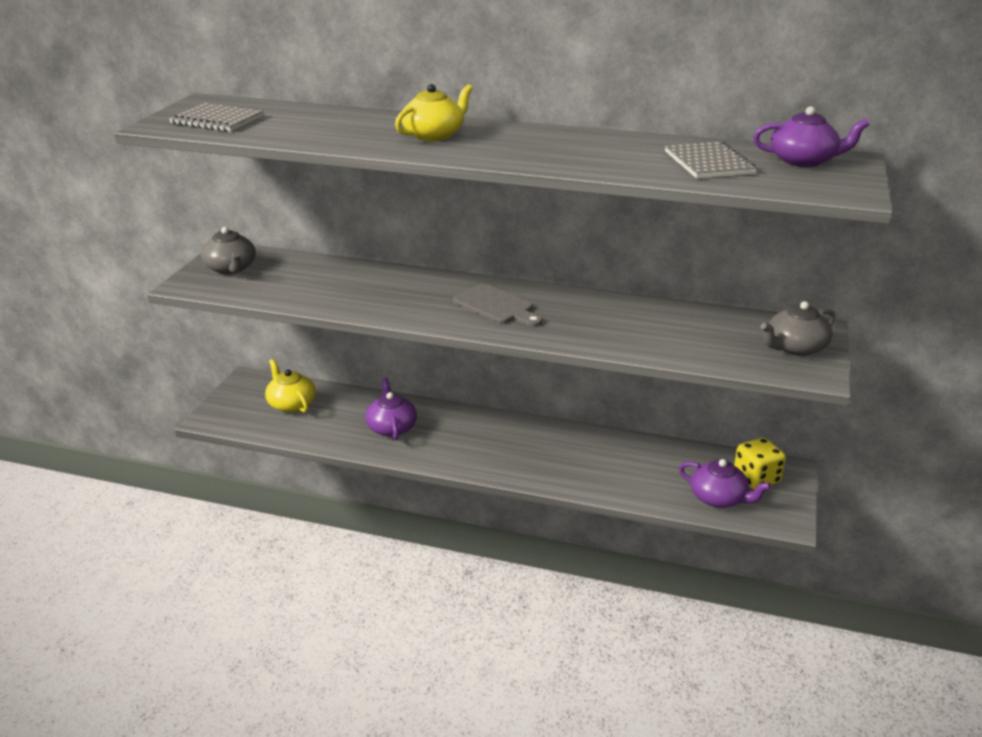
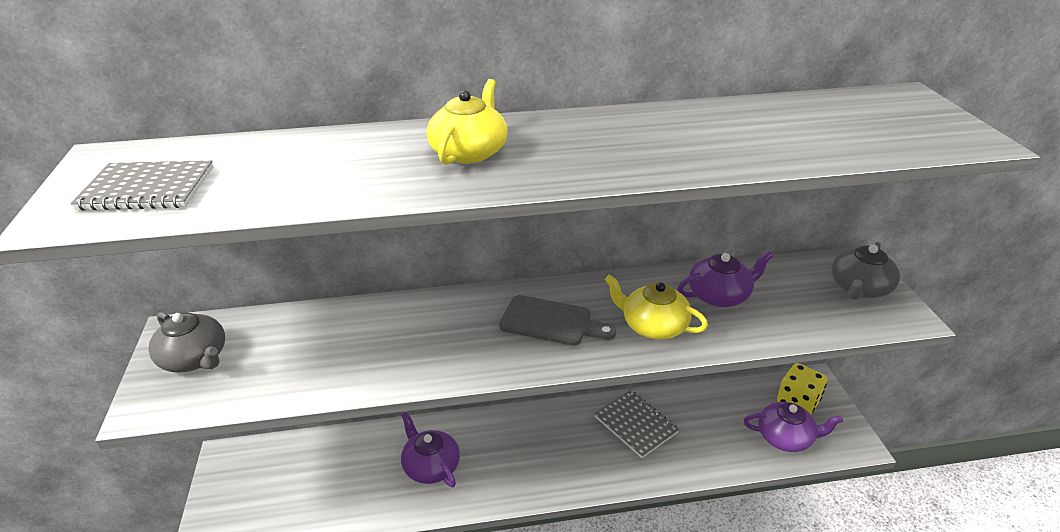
camera: 25 degrees left, 5 degrees up
yellow teapot [265,359,316,413] -> yellow teapot moved to [605,274,708,339]
grey notebook [665,141,757,178] -> grey notebook moved to [594,390,679,458]
purple teapot [753,106,869,167] -> purple teapot moved to [678,251,773,307]

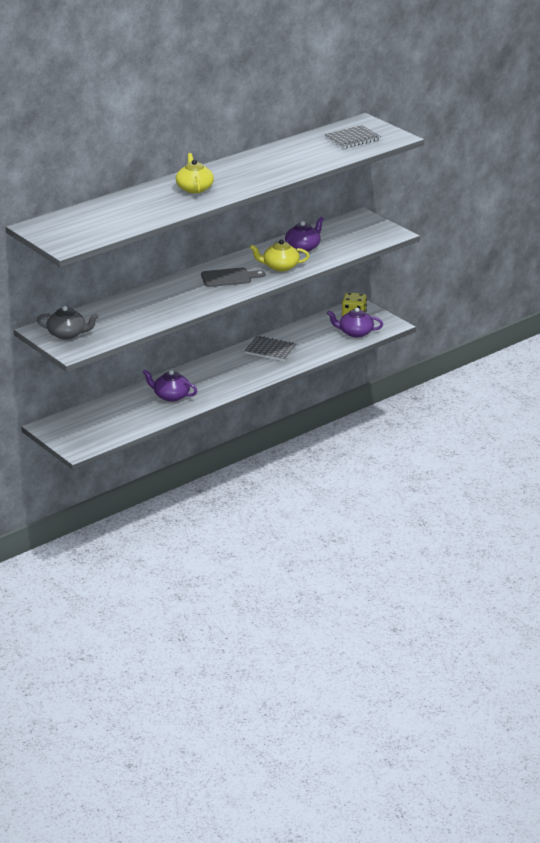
camera: 30 degrees left, 5 degrees down
grey notebook [70,160,213,211] -> grey notebook moved to [325,125,381,149]
purple teapot [744,402,843,452] -> purple teapot turned 150 degrees counterclockwise [327,308,383,338]
grey teapot [831,242,900,300] -> none

